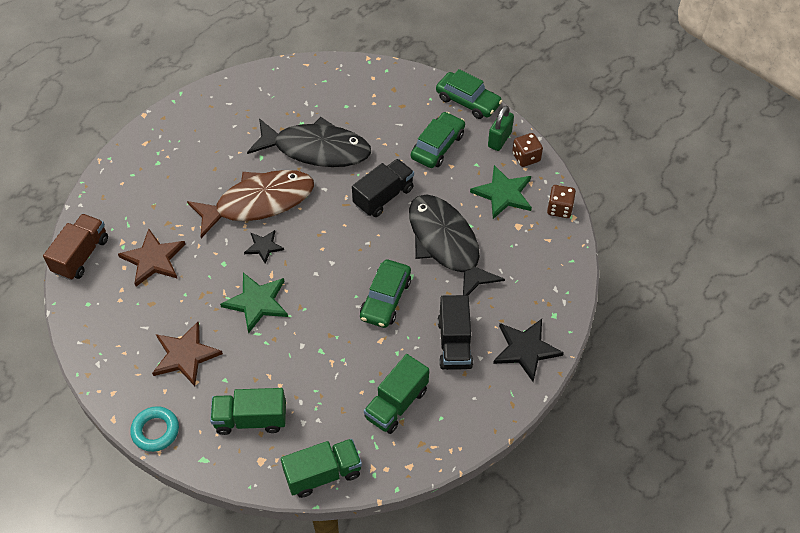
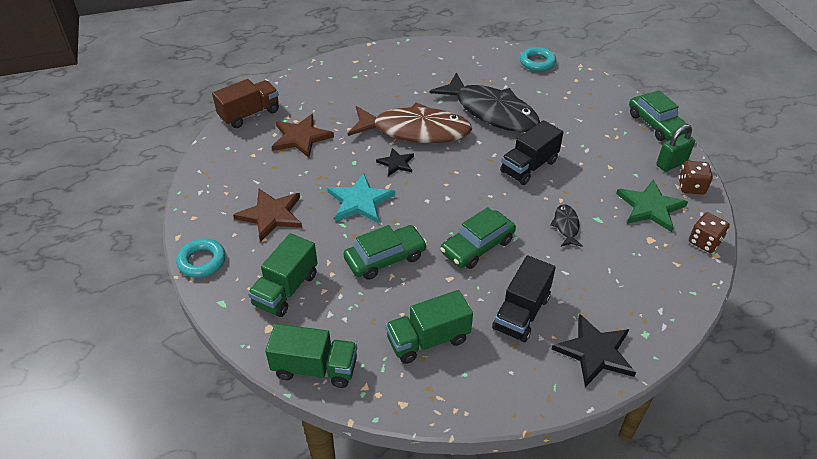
camera: 30 degrees right, 10 degrees down
green truck [210,388,286,435] -> green truck turned 90 degrees counterclockwise [248,233,318,317]
green star [220,273,288,334] -> turquoise star [327,173,395,223]
black truck [352,159,414,217] -> black truck turned 150 degrees clockwise [500,120,564,185]
black fish [409,195,505,295] -> black fish [550,204,583,247], size x0.41
green car [411,112,465,168] -> green car moved to [343,225,427,280]
none -> turquoise ring [520,47,556,71]

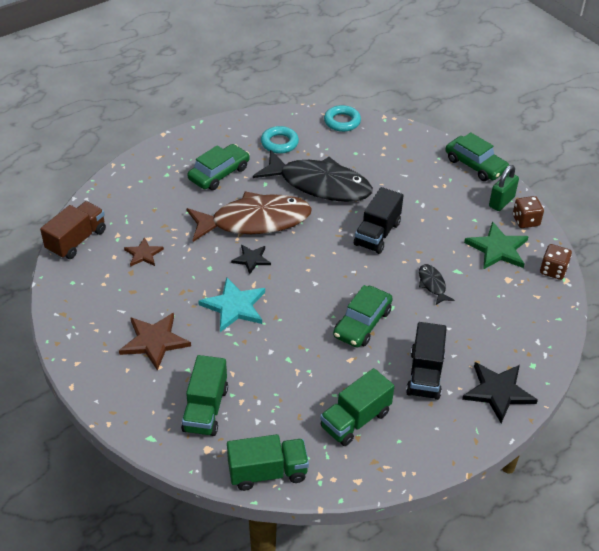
camera: 20 degrees left, 0 degrees up
turquoise ring [176,239,226,278] -> turquoise ring moved to [261,126,299,154]
brown star [272,114,334,158] -> brown star [124,237,164,267], size x0.60
green car [343,225,427,280] -> green car moved to [187,144,250,190]

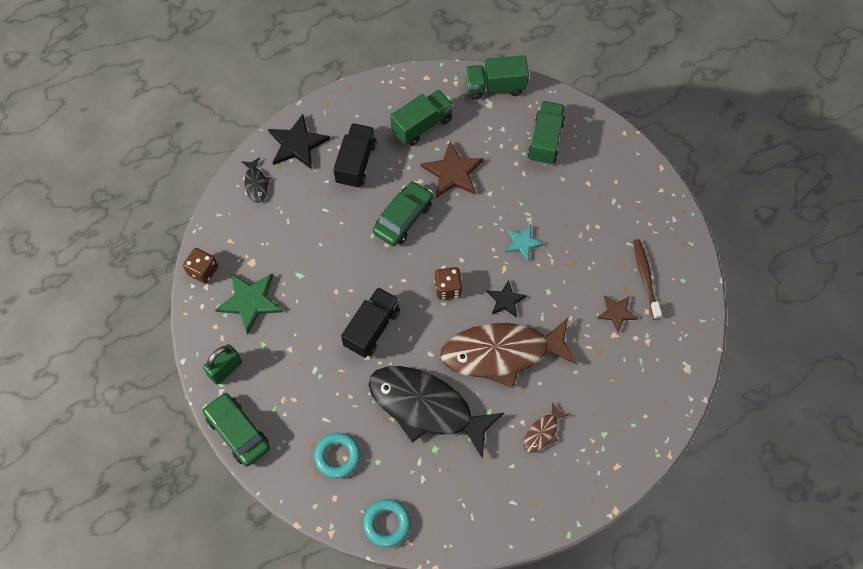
camera: 175 degrees left, 20 degrees up
brown truck [40,201,106,259] -> none
brown star [119,313,191,371] -> brown star moved to [421,142,484,198]
green car [187,144,250,190] -> brown fish [524,402,568,453]
turquoise star [198,277,265,332] -> turquoise star [505,225,544,261], size x0.60
turquoise ring [261,126,299,154] -> turquoise ring moved to [314,433,361,479]
black fish [419,264,454,305] -> black fish moved to [241,157,270,203]
brown dice [513,196,544,228] -> brown dice moved to [434,267,463,300]
none -> brown toothbrush [633,239,662,319]

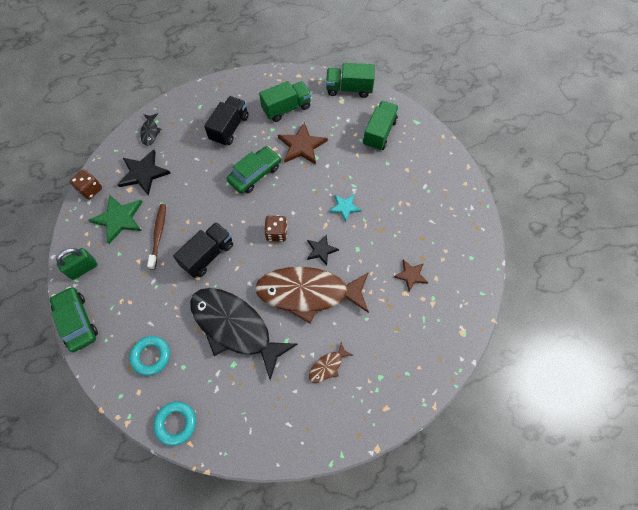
camera: 10 degrees right, 0 degrees up
black star [268,114,330,169] -> black star moved to [117,150,171,196]
brown toothbrush [633,239,662,319] -> brown toothbrush moved to [147,204,166,270]

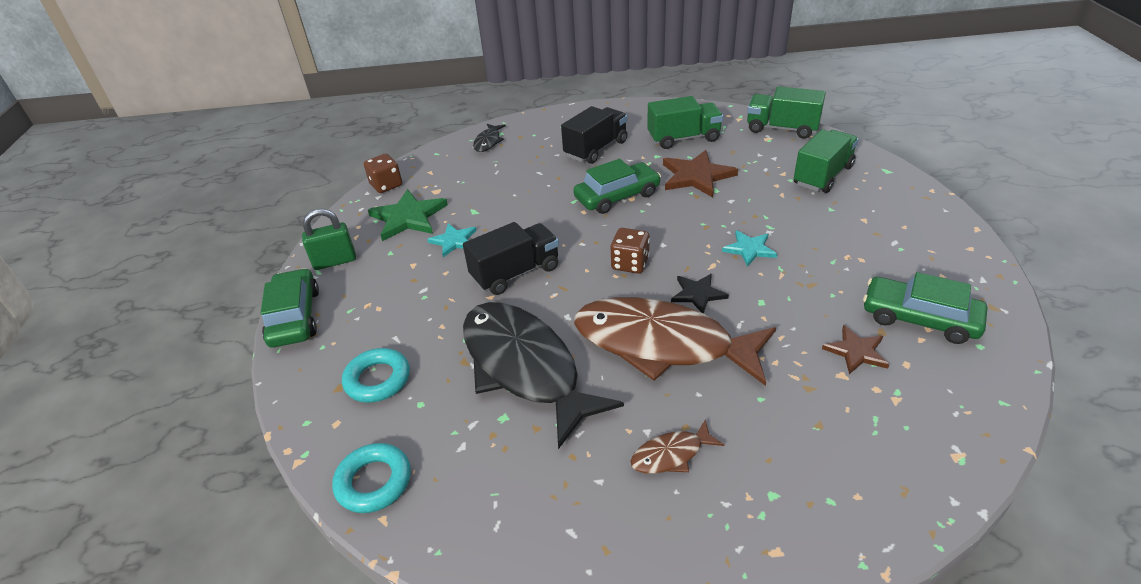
camera: 20 degrees right, 25 degrees down
black star [117,150,171,196] -> none
brown toothbrush [147,204,166,270] -> turquoise star [427,224,477,257]
none -> green car [863,272,987,344]

